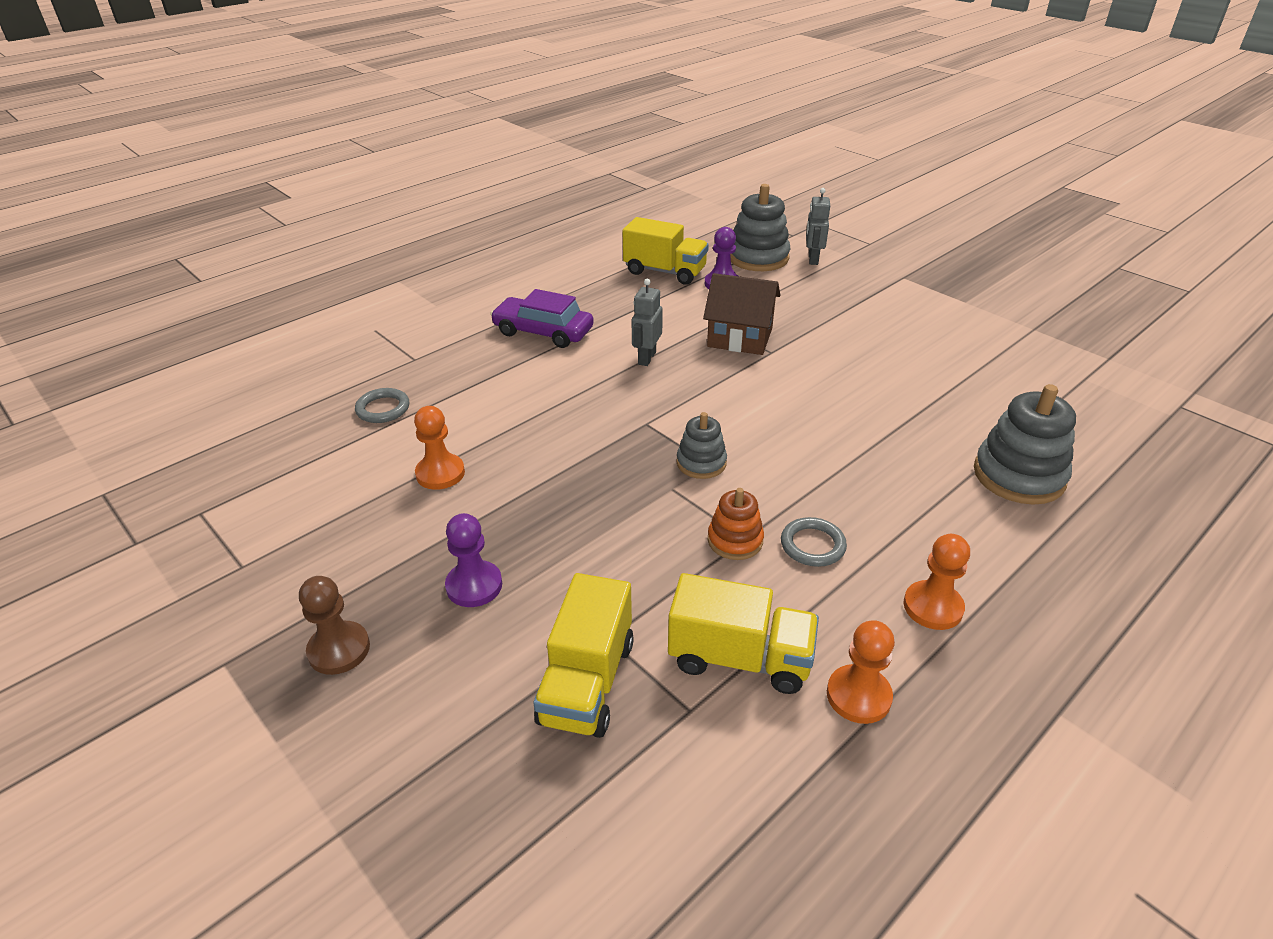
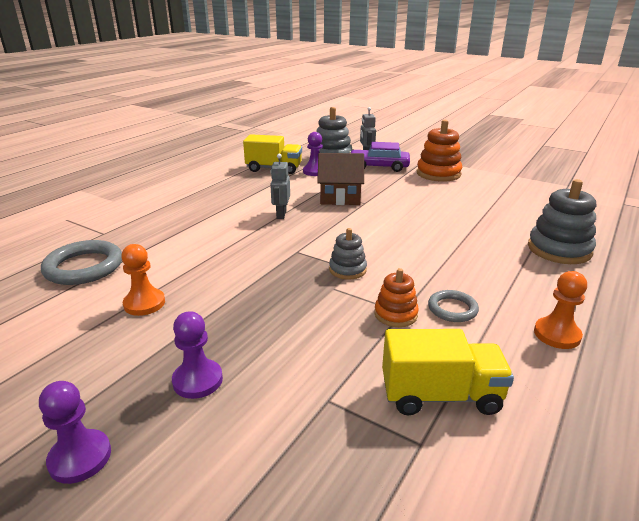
camera: 15 degrees left, 10 degrees down
brown pawn [299,576,370,675] -> purple pawn [39,381,111,484]
grey ring [355,388,409,423] -> grey ring [41,240,122,285], size x1.75
purple car [490,289,594,348] -> purple car moved to [349,142,410,172]
yellow truck [533,573,634,738] -> none
orange pawn [827,620,895,724] -> none
none -> orange stacking toy [417,120,462,182]

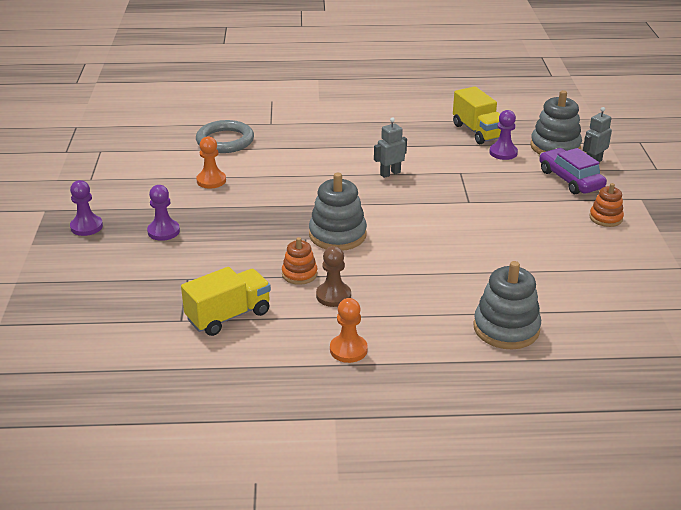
camera: 55 degrees right, 5 degrees up
brown house [317,153,364,205] -> none
grey stacking toy [329,228,367,280] -> grey stacking toy [309,173,367,251], size x1.72
yellow truck [382,329,514,415] -> yellow truck turned 90 degrees counterclockwise [181,267,271,336]
orange stacking toy [417,120,462,182] -> orange stacking toy [589,183,624,227], size x0.58
grey ring [428,290,479,322] -> brown pawn [316,246,351,307]

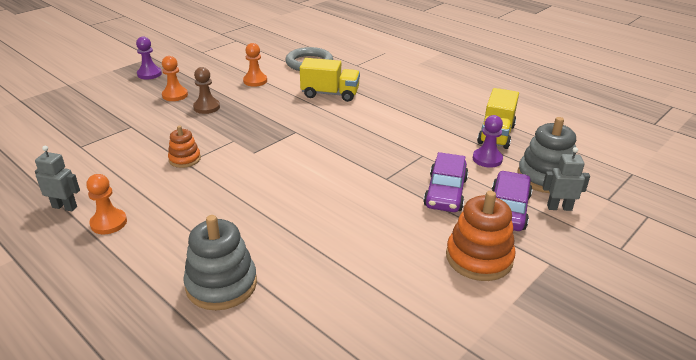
camera: 45 degrees right, 0 degrees up
purple pawn [147,185,180,241] -> orange pawn [162,56,188,101]
yellow truck [181,267,271,336] -> yellow truck moved to [300,58,360,102]
grey stacking toy [309,173,367,251] -> none
brown pawn [316,246,351,307] -> brown pawn moved to [193,67,220,114]
grey robot [374,118,407,178] -> grey robot moved to [35,146,80,211]
orange stacking toy [589,183,624,227] -> orange stacking toy [446,191,516,281], size x1.72
none -> purple car [423,152,468,212]

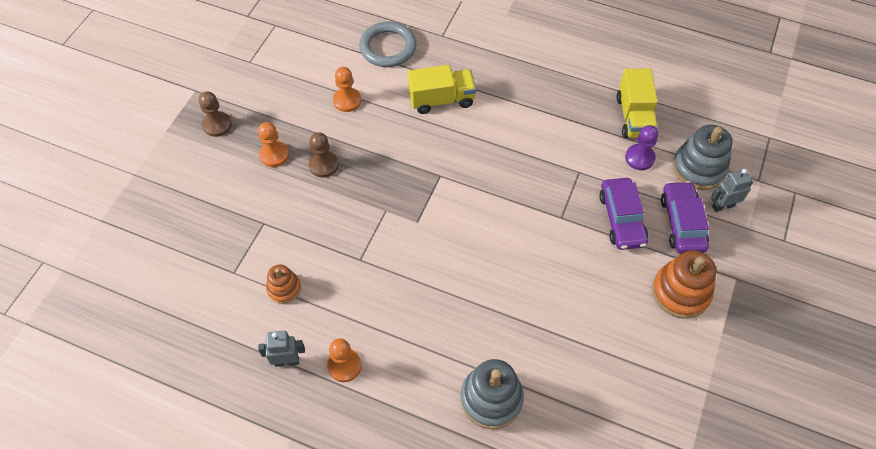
camera: 20 degrees left, 25 degrees up
purple pawn [136,37,162,79] -> brown pawn [199,91,232,137]
orange stacking toy [168,125,201,168] -> orange stacking toy moved to [266,265,301,304]

